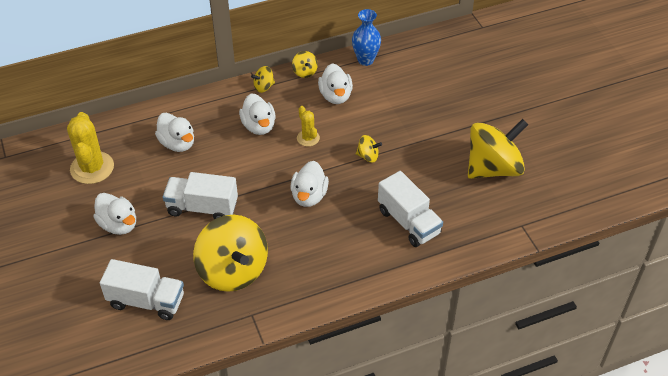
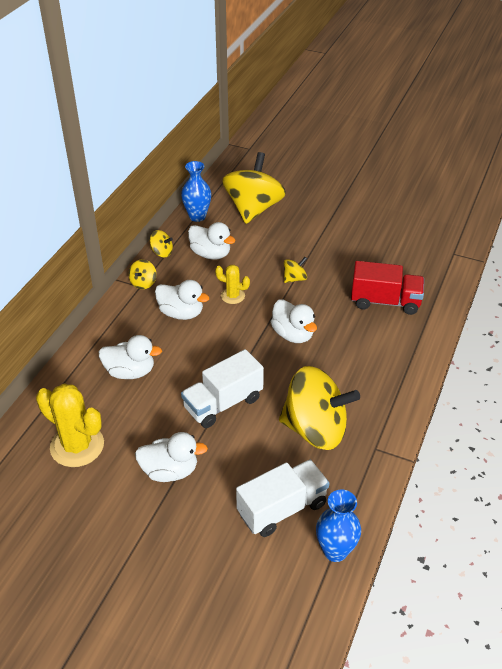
camera: 45 degrees left, 5 degrees down
white truck [378,171,443,247] -> red truck [351,261,424,315]
yellow spinning top [468,119,529,179] -> yellow spinning top moved to [222,152,286,224]
none -> blue vase [316,489,361,562]

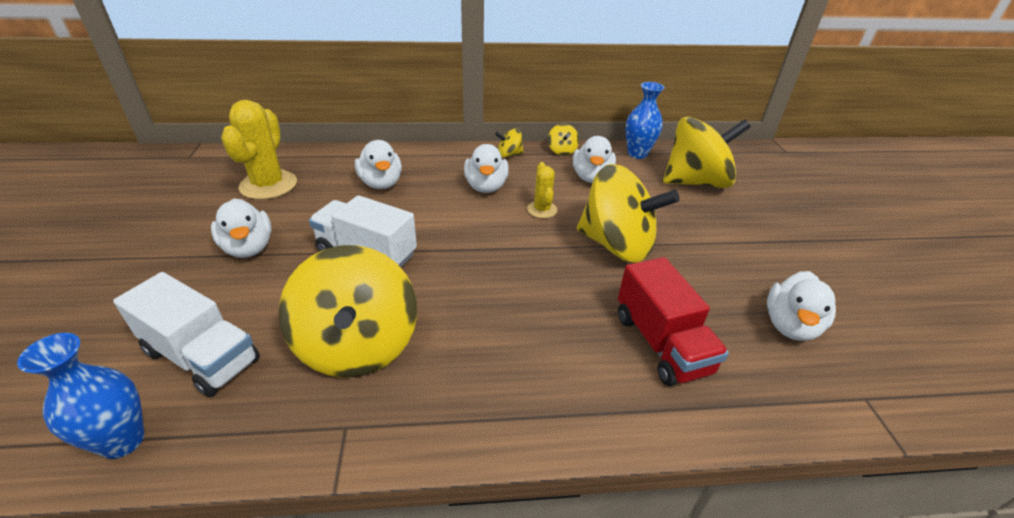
camera: 60 degrees right, 5 degrees down
white duck [271,299,317,343] -> white duck moved to [767,271,836,341]
yellow spinning top [284,257,307,283] -> yellow spinning top [577,164,680,263], size x2.39

